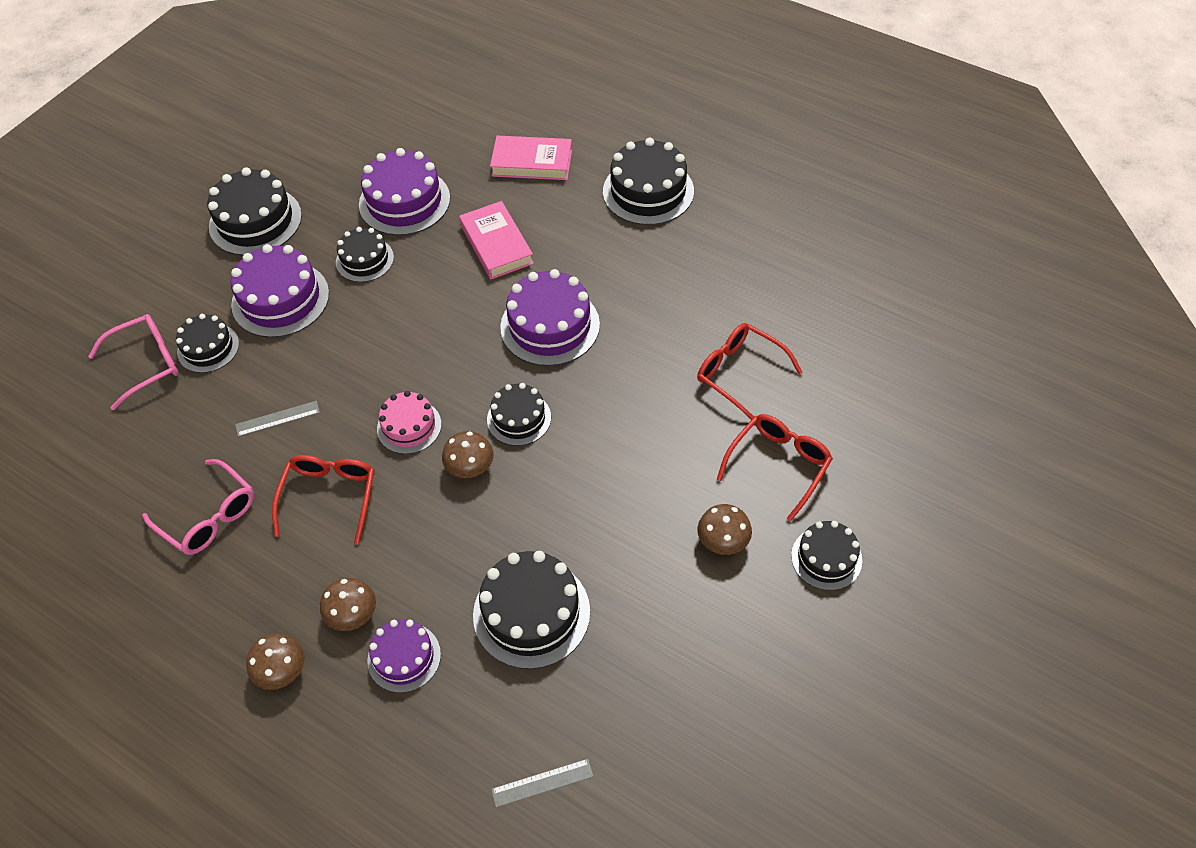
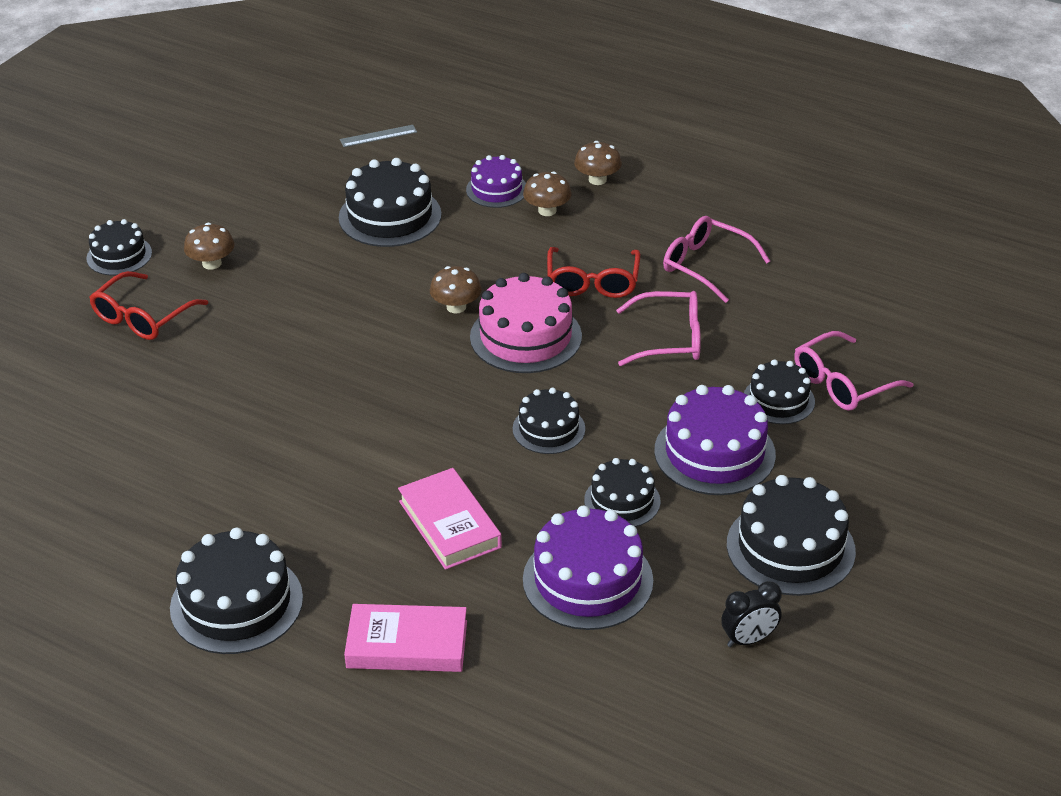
camera: 175 degrees right, 15 degrees down
grey ruler [235,401,320,437] -> pink glasses [616,291,701,366]
pink cake [377,391,441,454] -> pink cake [470,273,582,373], size x1.63
black cake [487,383,551,446] -> black cake moved to [513,388,585,454]
purple cake [500,269,600,366] -> none
red glasses [697,323,802,420] -> none
none -> black clock [721,581,782,647]

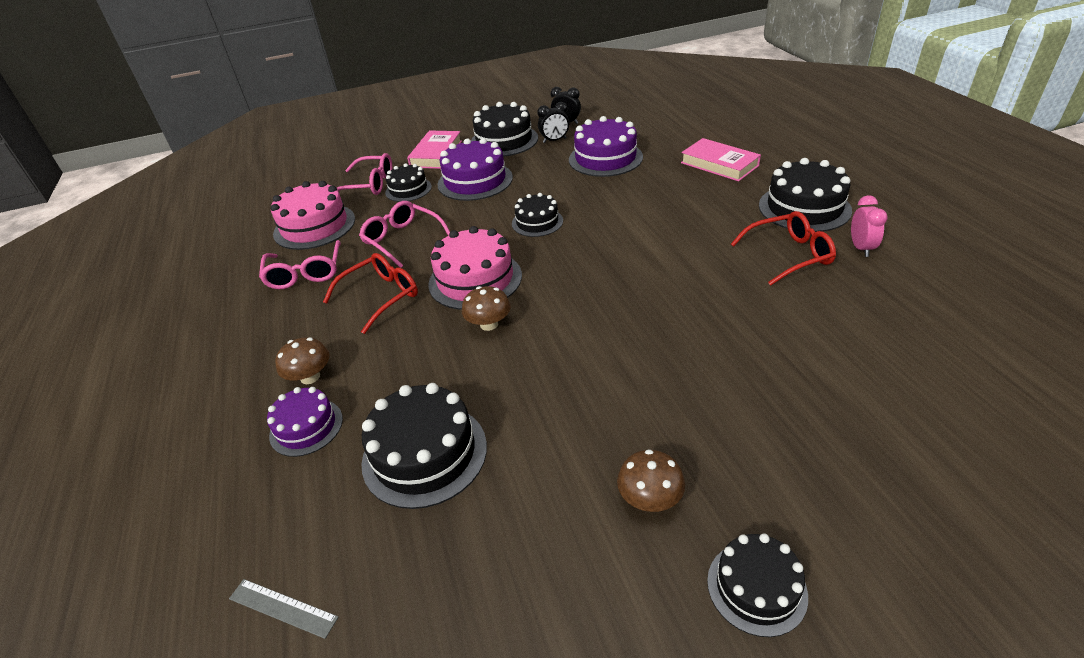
camera: 135 degrees left, 0 degrees up
red glasses [89,271,208,340] -> red glasses moved to [731,211,836,286]
pink book [398,468,502,570] -> pink book moved to [407,130,462,169]
brown mushroom [574,141,622,185] -> none
black cake [584,458,661,527] -> none
none -> pink cake [271,181,355,250]
none -> black clock [537,102,569,143]
none -> pink clock [851,195,888,257]

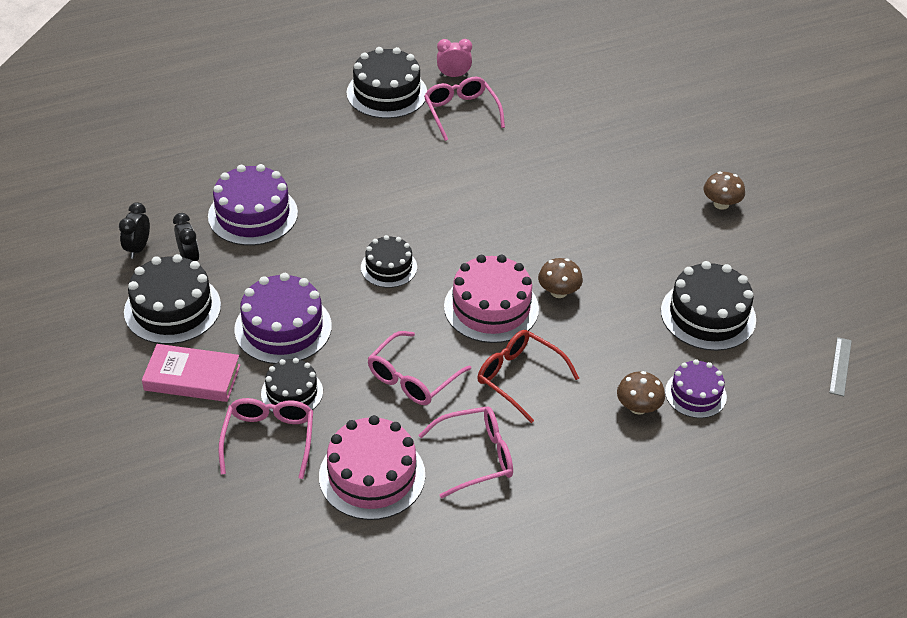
camera: 100 degrees left, 5 degrees up
pink book [681,138,761,181] -> none
black cake [707,533,808,637] -> none
red glasses [731,211,836,286] -> pink glasses [424,77,505,141]

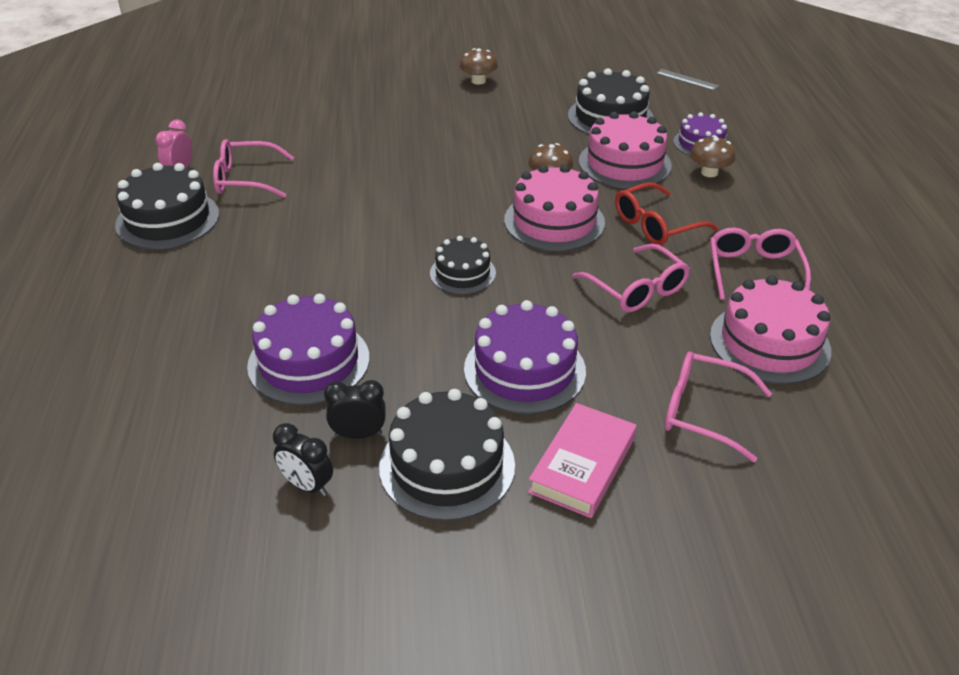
camera: 70 degrees left, 5 degrees down
black cake [261,358,323,412] -> none
none -> pink cake [579,111,672,189]

